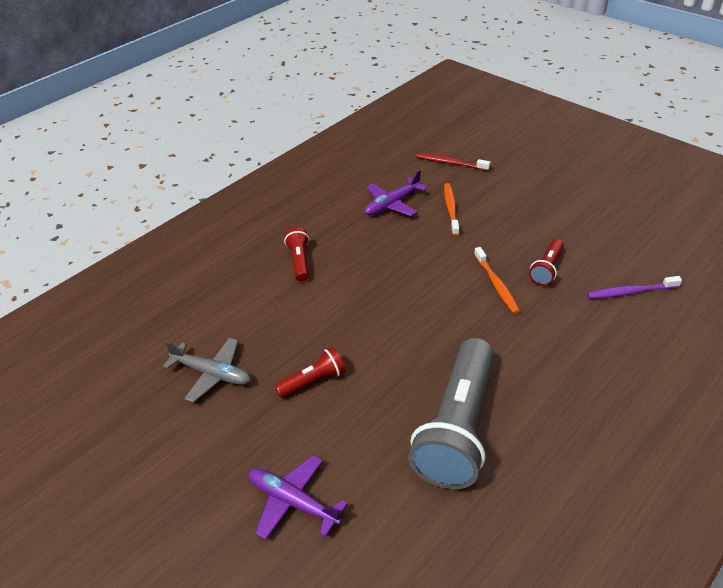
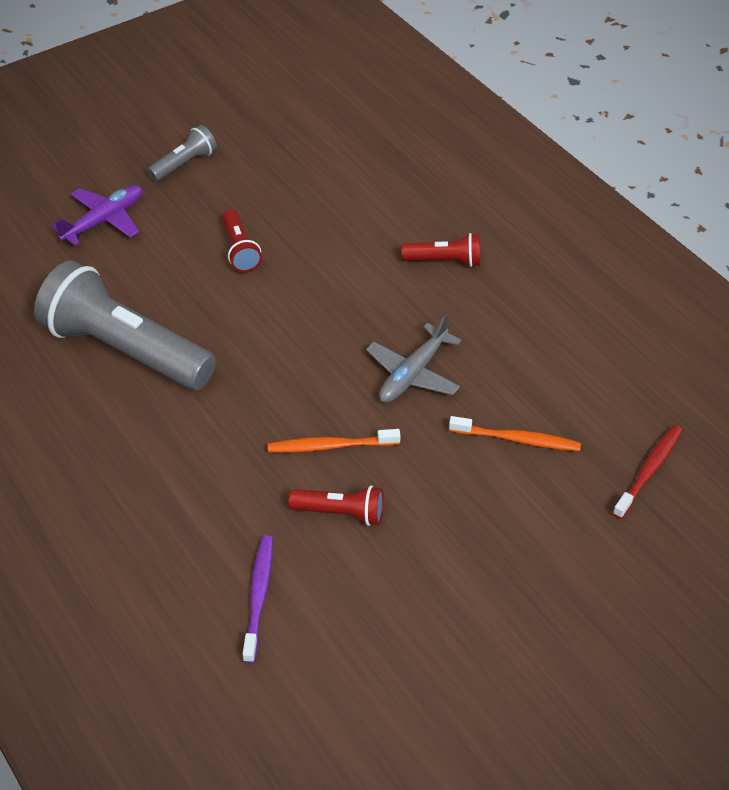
camera: 100 degrees right, 5 degrees up
grey plane [163,338,251,403] -> grey plane moved to [366,313,461,403]
purple plane [364,170,427,216] -> none
red flashlight [529,239,564,286] -> red flashlight turned 150 degrees clockwise [289,485,384,526]
none -> grey flashlight [147,125,217,181]

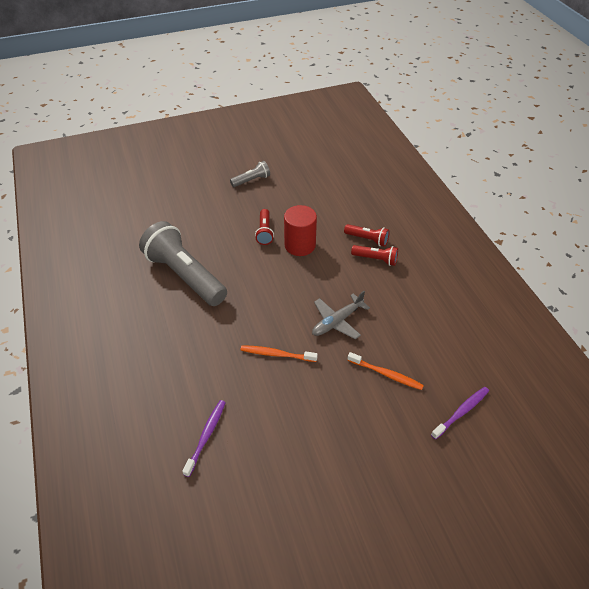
camera: 15 degrees right, 0 degrees up
purple plane [51,185,143,246] -> none
red flashlight [289,485,384,526] -> red flashlight moved to [344,224,390,247]
red toothbrush [612,425,682,519] -> purple toothbrush [431,387,489,439]
none -> red cylinder [284,205,317,256]

